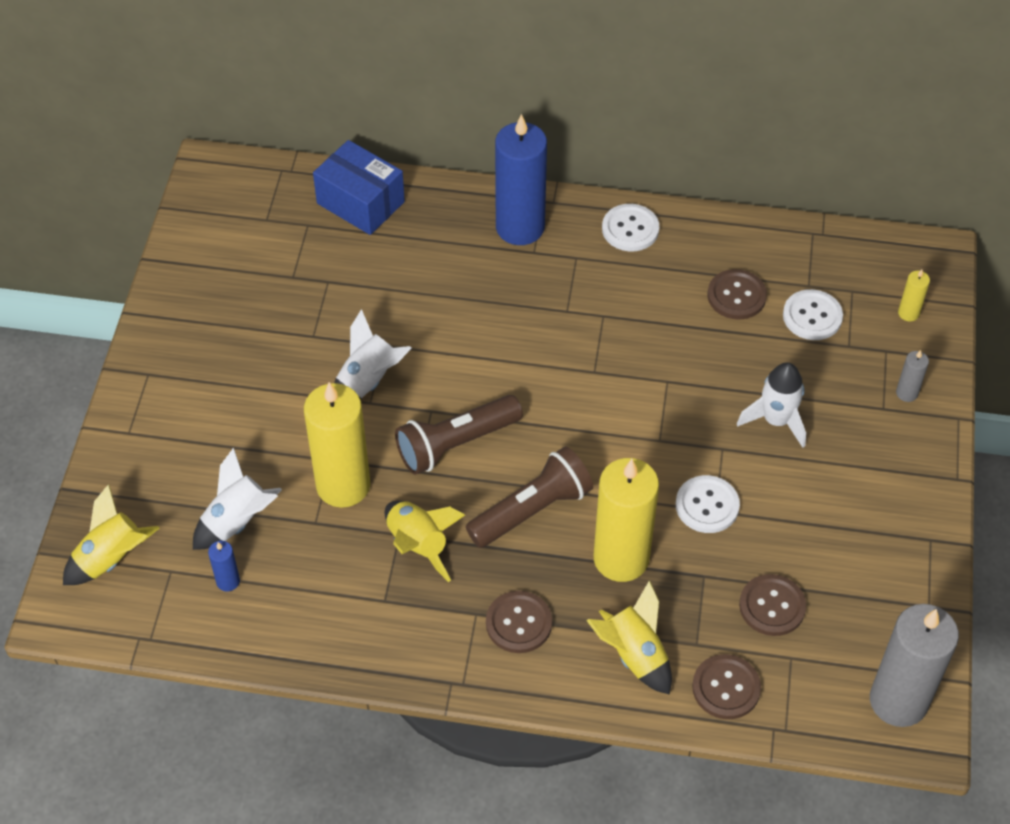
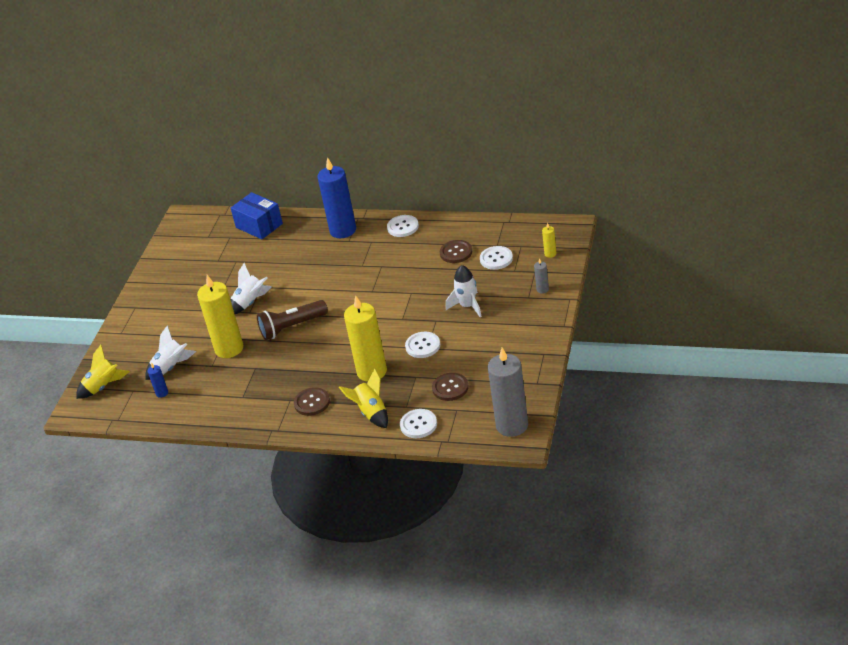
camera: 10 degrees right, 15 degrees down
yellow rocket [385,501,465,582] -> none
brown flashlight [466,446,593,548] -> none
brown button [692,654,761,719] -> white button [400,409,437,438]

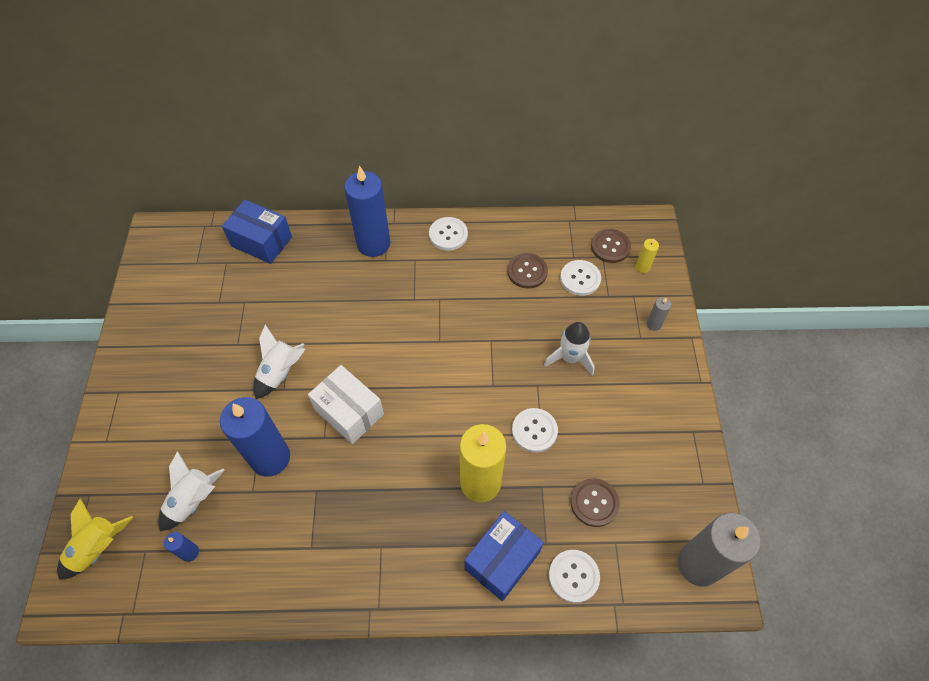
camera: 20 degrees left, 20 degrees up
yellow candle [197,275,243,358] -> blue candle [220,397,290,477]
brown flashlight [257,300,328,340] -> white box [308,365,384,444]
brown button [294,387,330,416] -> brown button moved to [591,229,631,263]
yellow rocket [339,368,388,428] -> blue box [464,511,544,601]

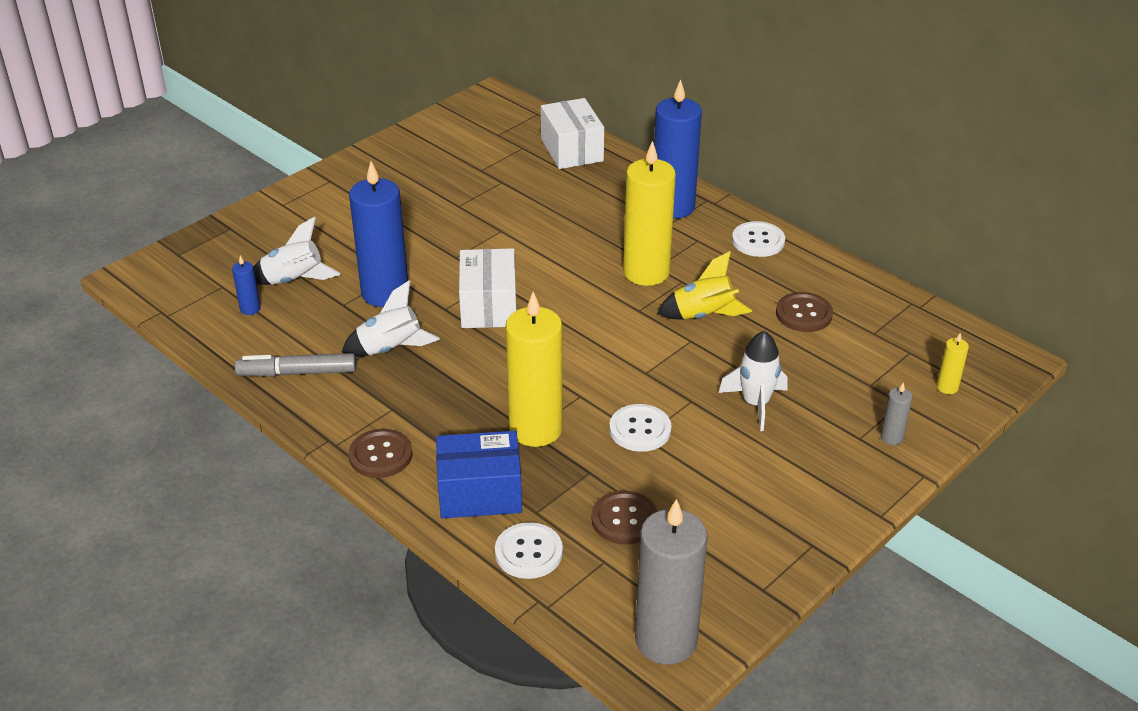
camera: 45 degrees right, 20 degrees down
yellow rocket [57,498,133,580] -> yellow rocket moved to [657,251,752,320]
blue box [222,200,292,264] -> white box [541,98,604,169]
white rocket [253,325,305,399] -> white rocket moved to [342,280,440,356]
white button [560,260,601,296] -> none
brown button [591,229,631,263] -> brown button moved to [349,429,412,478]
none -> grey marker [235,353,356,377]
none -> yellow candle [623,141,676,286]

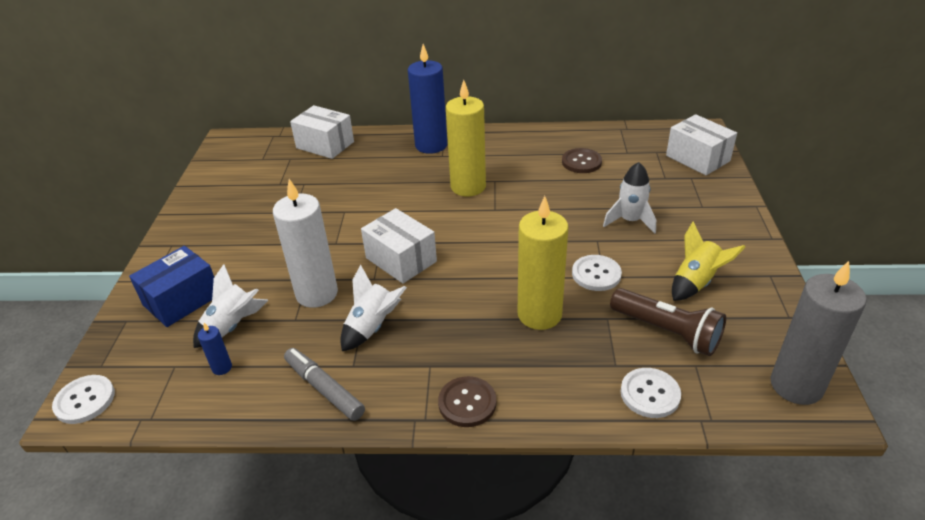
camera: 40 degrees left, 0 degrees up
grey marker [235,353,356,377] -> grey marker turned 90 degrees clockwise [284,348,365,421]
blue candle [349,161,408,307] -> white candle [273,179,338,308]
blue box [436,431,522,519] -> blue box moved to [129,246,214,327]
brown button [591,491,657,545] -> brown flashlight [610,288,726,356]
yellow rocket [657,251,752,320] -> yellow rocket moved to [672,221,745,301]
white button [732,221,785,257] -> white button moved to [52,375,115,424]
grey candle [881,382,913,445] -> none
yellow candle [937,332,969,394] -> white box [666,114,737,175]

